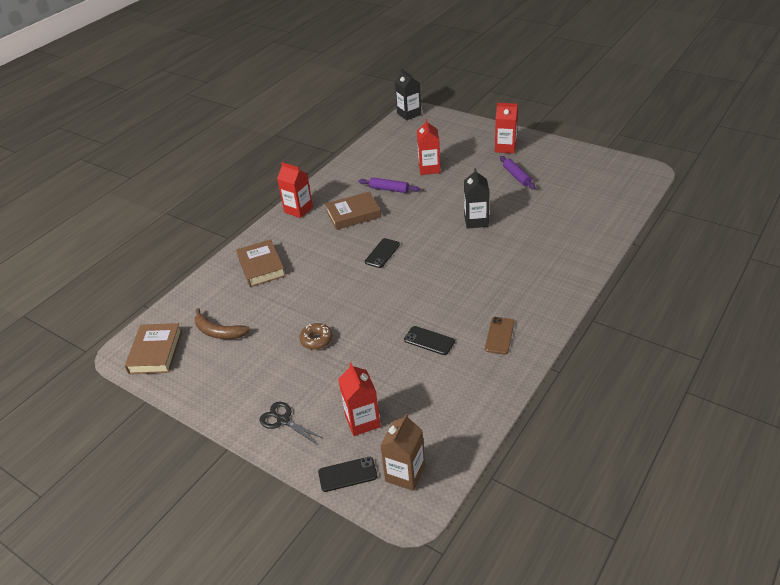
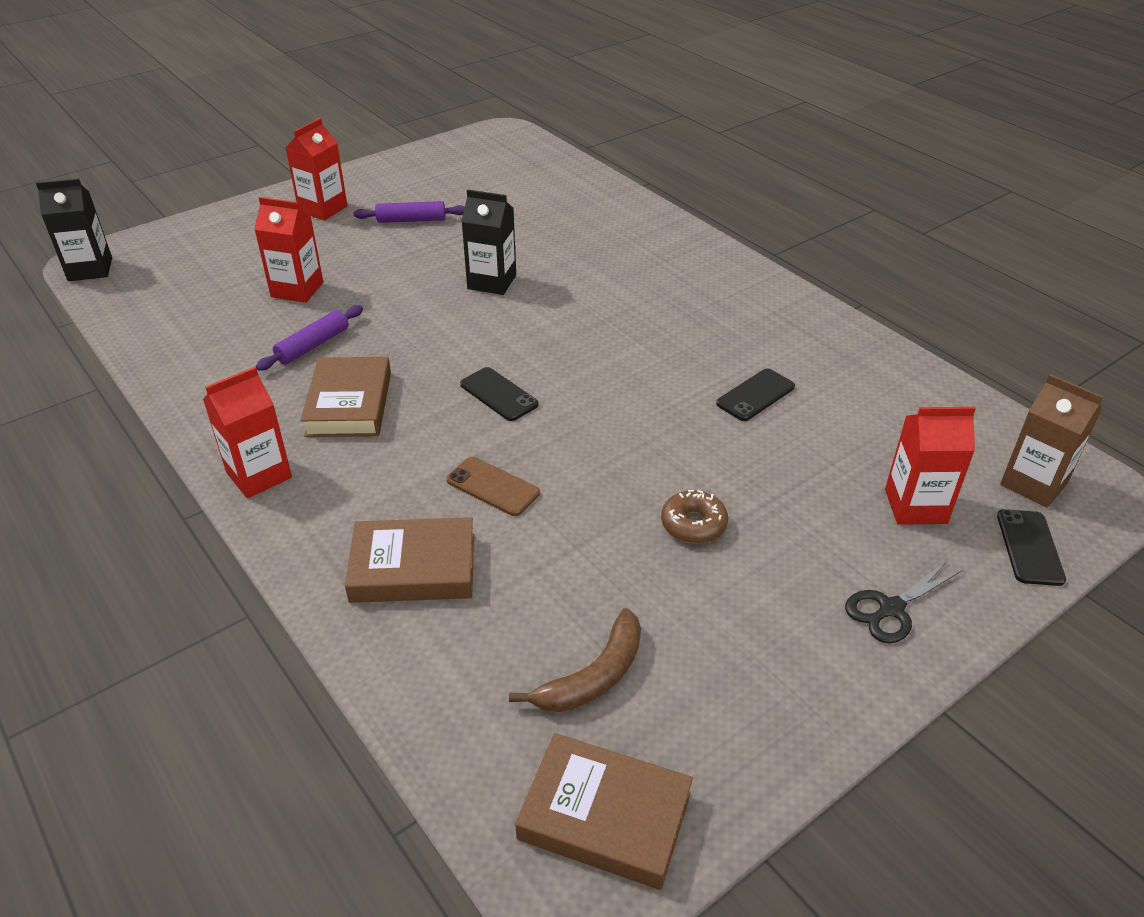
camera: 75 degrees left, 0 degrees up
brown phone [485,317,514,355] -> brown phone moved to [446,457,540,516]

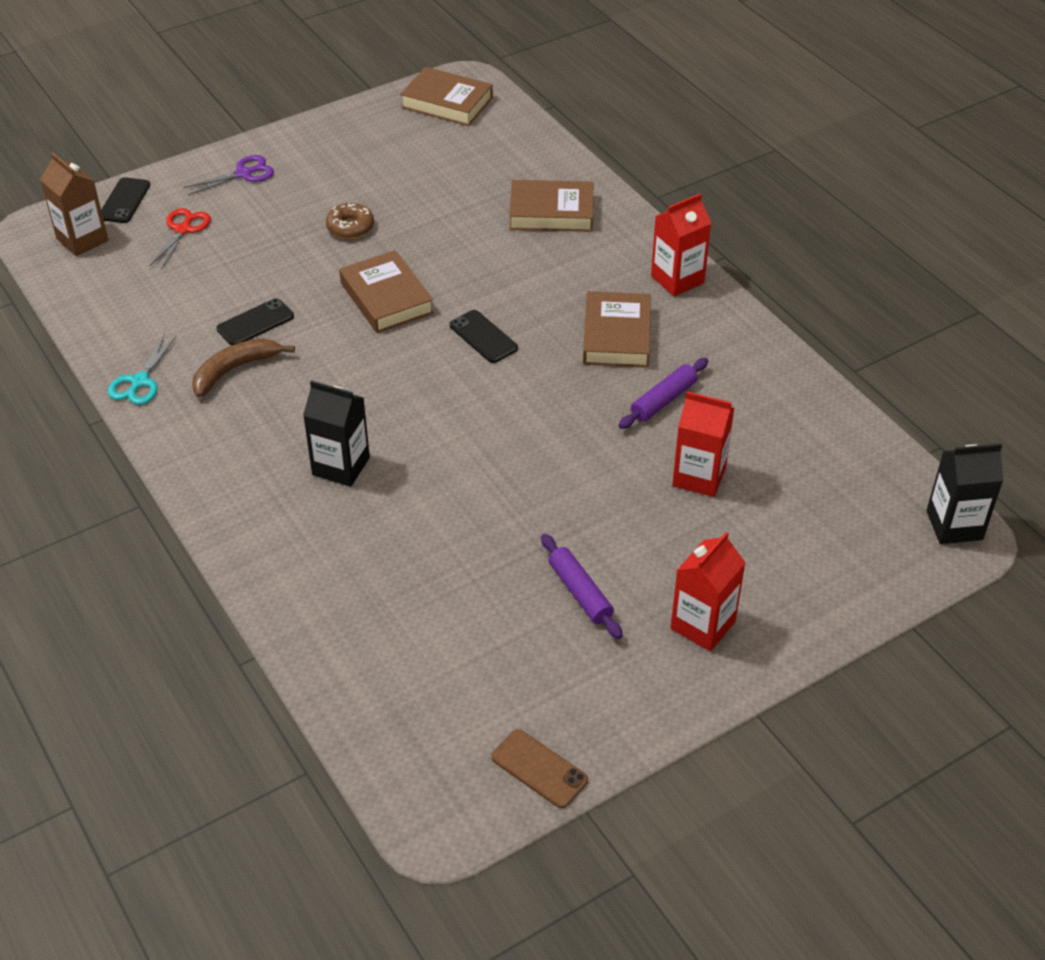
camera: 175 degrees left, 5 degrees up
purple rolling pin [354,201,465,223] -> purple rolling pin turned 60 degrees clockwise [541,534,623,639]
brown phone [446,457,540,516] -> brown phone moved to [491,729,588,808]
black carton [461,189,516,295] -> black carton moved to [303,380,370,487]
brown banana [509,608,641,712] -> brown banana moved to [192,338,295,397]
black scissors [845,560,962,643] -> purple scissors [183,155,274,195]
red carton [885,407,976,525] -> red scissors [149,208,211,270]
none -> turquoise scissors [108,334,177,405]
none -> brown book [339,250,434,333]

